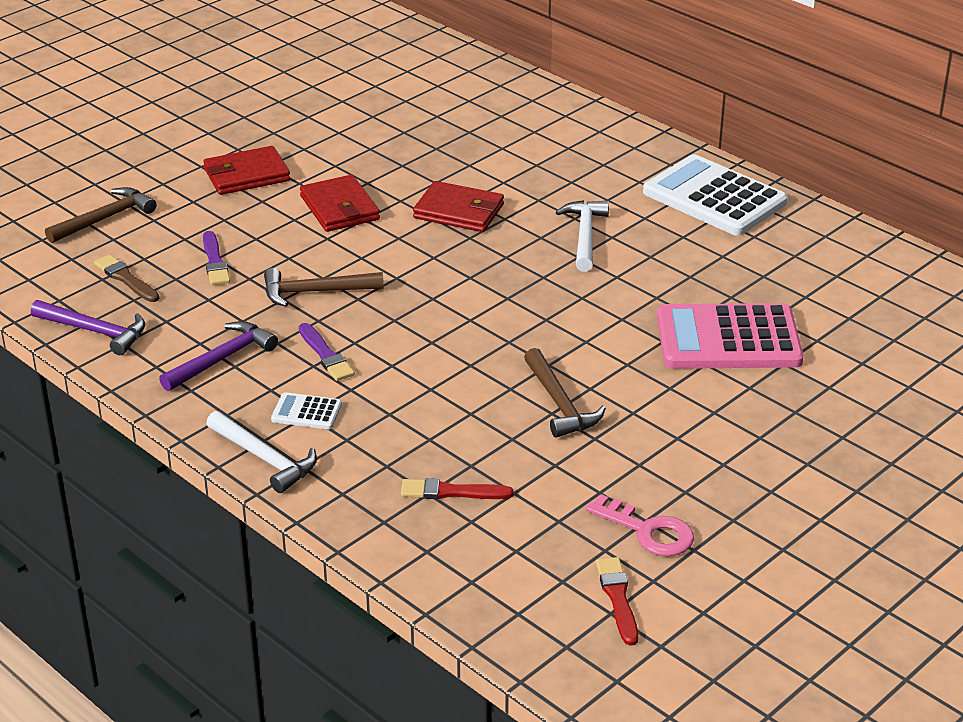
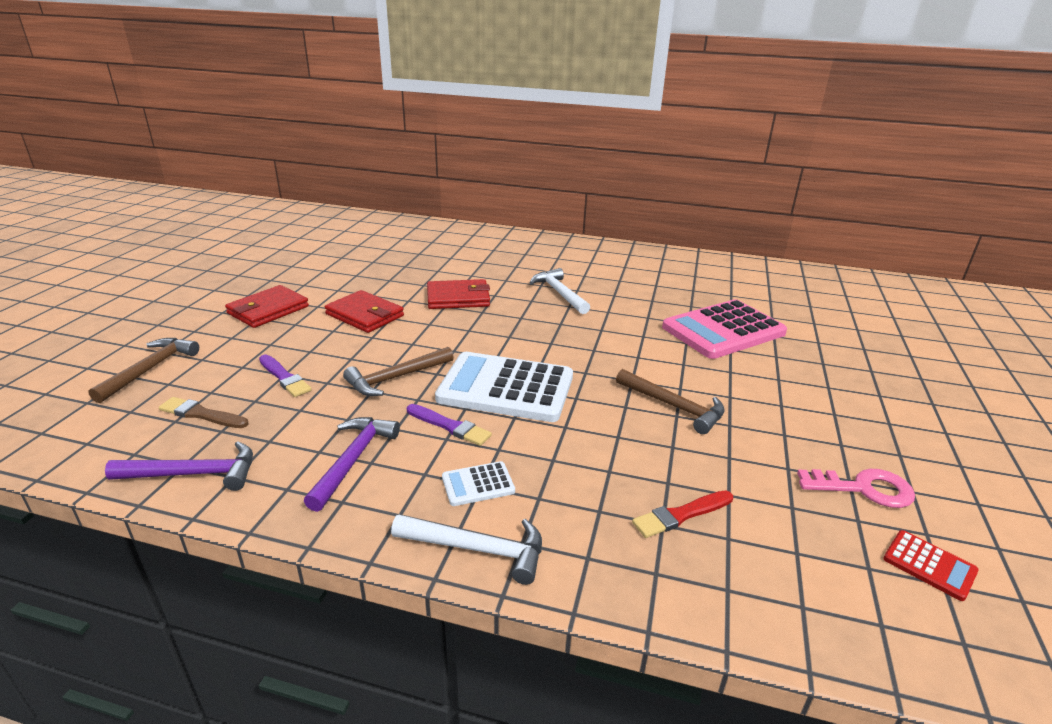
camera: 30 degrees left, 5 degrees down
red brush [596,557,638,646] -> red calculator [883,530,979,601]
white calculator [643,154,787,236] -> white calculator moved to [435,352,573,422]

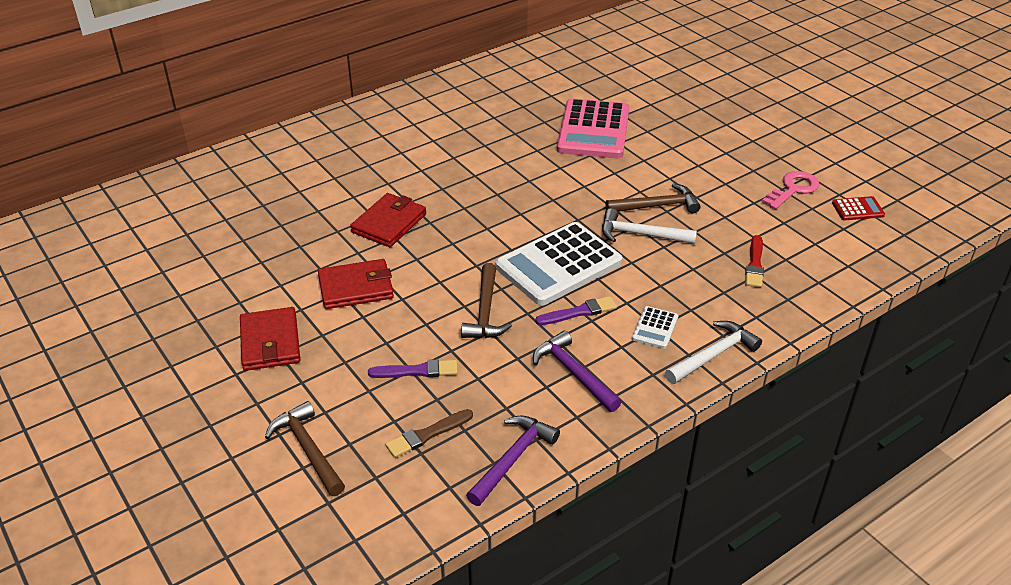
camera: 50 degrees left, 10 degrees up
white hammer [530,268,590,314] -> white hammer moved to [602,208,697,244]

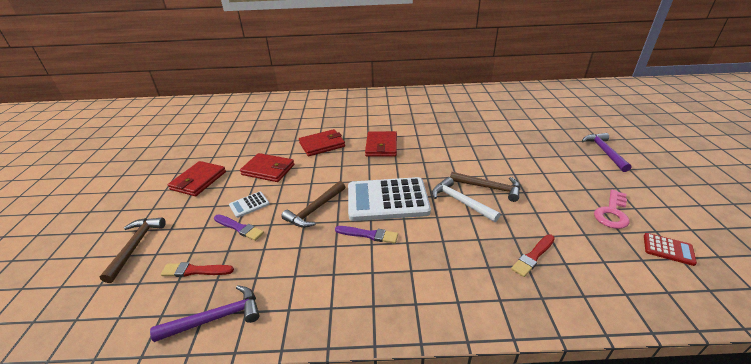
camera: 35 degrees right, 5 degrees down
brown brush [385,409,473,458] -> red brush [161,262,234,277]
purple hammer [533,330,622,412] -> purple hammer moved to [582,133,632,172]
pink calculator [557,98,629,158] -> none
white calculator [632,306,678,349] -> white calculator moved to [229,192,269,218]
white hammer [665,321,762,384] -> none
pink key [762,171,819,209] -> pink key turned 135 degrees clockwise [594,190,630,229]
none -> red wallet [365,131,397,157]

